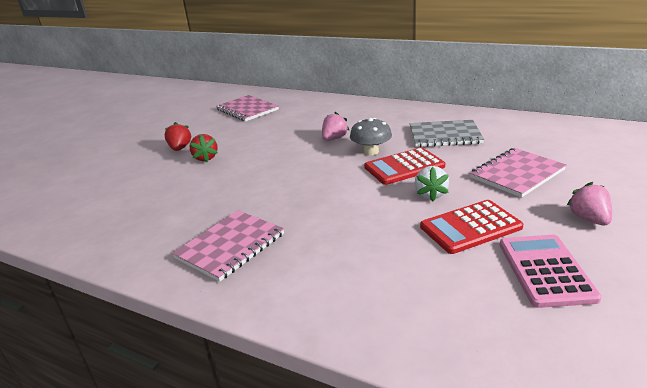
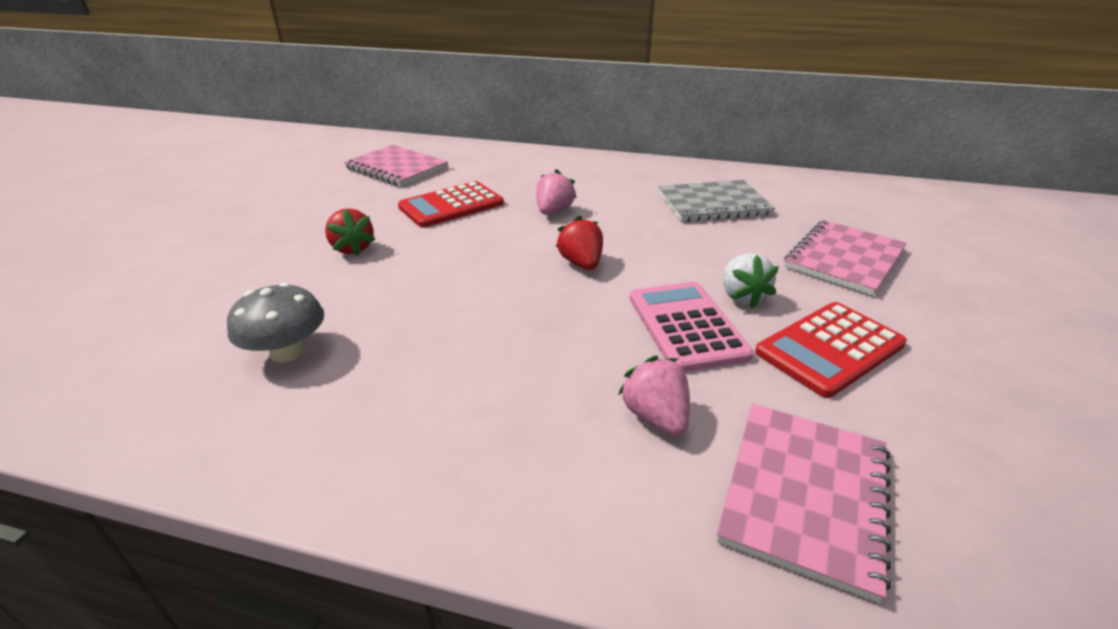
camera: 15 degrees left, 5 degrees up
red strawberry [165,122,192,151] -> red strawberry moved to [556,216,603,270]
pink notebook [172,210,284,282] -> pink notebook moved to [716,404,891,603]
grey mushroom [350,118,392,155] -> grey mushroom moved to [227,282,324,363]
red calculator [364,147,445,185] -> red calculator moved to [398,181,504,228]
pink calculator [500,235,602,308] -> pink calculator moved to [629,282,754,372]
pink strawberry [566,182,612,226] -> pink strawberry moved to [618,356,690,436]

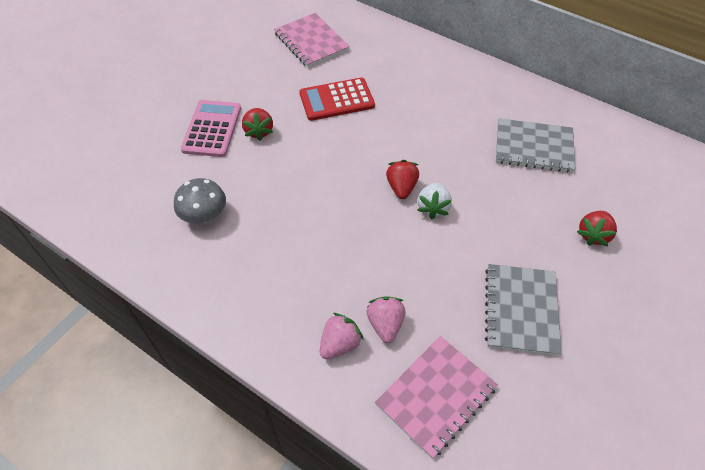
camera: 20 degrees right, 20 degrees up
pink strawberry [536,169,576,215] -> pink strawberry moved to [320,313,364,359]
pink calculator [629,282,754,372] -> pink calculator moved to [181,100,241,157]
white strawberry [723,253,779,309] -> white strawberry moved to [417,183,452,220]
red calculator [755,302,907,398] -> grey notebook [485,264,561,356]
pink notebook [784,220,907,296] -> red strawberry [577,211,617,246]

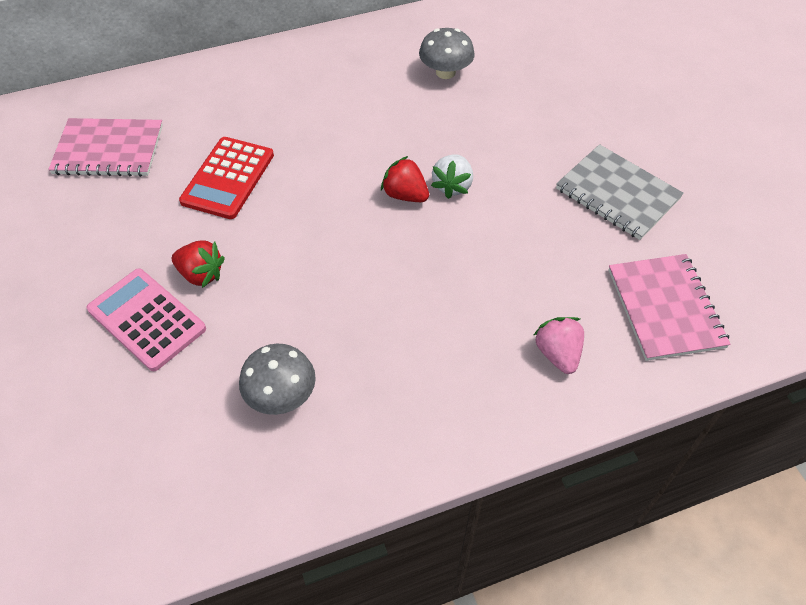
camera: 55 degrees left, 0 degrees up
pink strawberry [367,296,405,343] -> none
white strawberry [417,183,452,220] -> white strawberry turned 60 degrees clockwise [431,154,473,199]
grey notebook [496,118,575,173] -> grey mushroom [419,28,475,79]
red strawberry [577,211,617,246] -> none

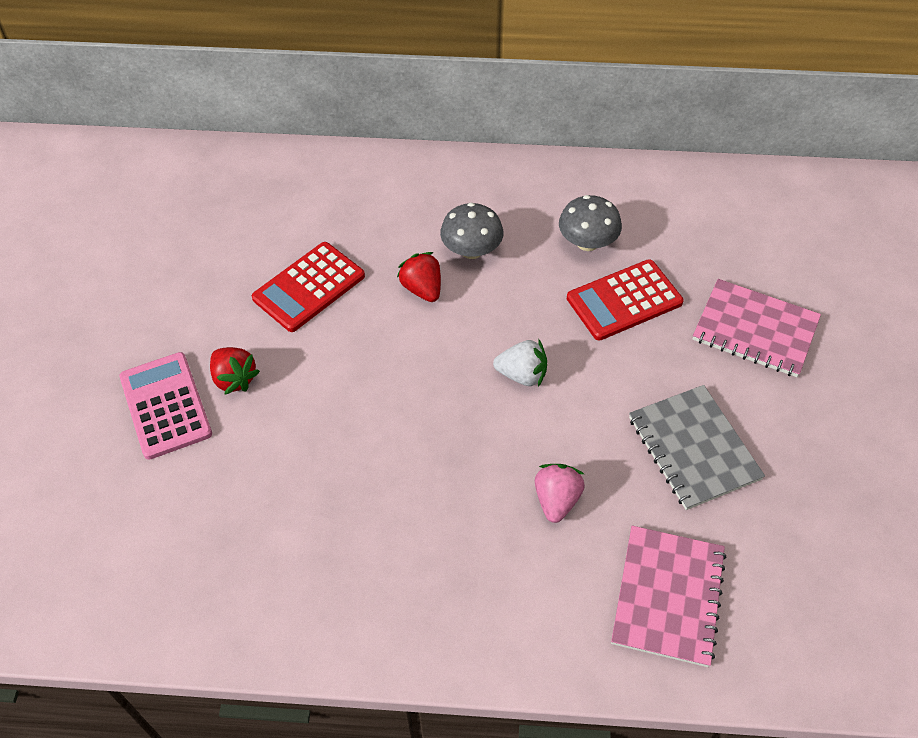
camera: 25 degrees right, 0 degrees up
pink notebook [48,118,163,177] -> pink notebook moved to [693,279,821,377]
grey mushroom [239,344,316,415] -> grey mushroom moved to [440,203,503,259]
red strawberry [381,156,429,202] -> red strawberry moved to [397,252,441,302]
white strawberry [431,154,473,199] -> white strawberry turned 120 degrees counterclockwise [493,340,547,387]
pink strawberry [534,317,584,374] -> pink strawberry moved to [535,464,585,523]
none -> red calculator [567,259,684,341]

